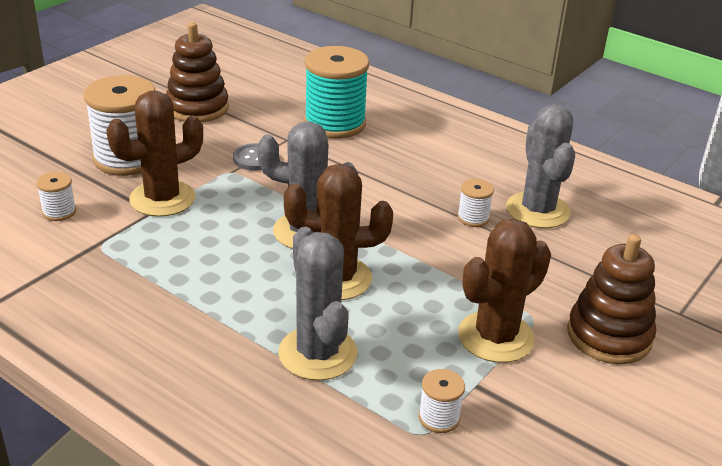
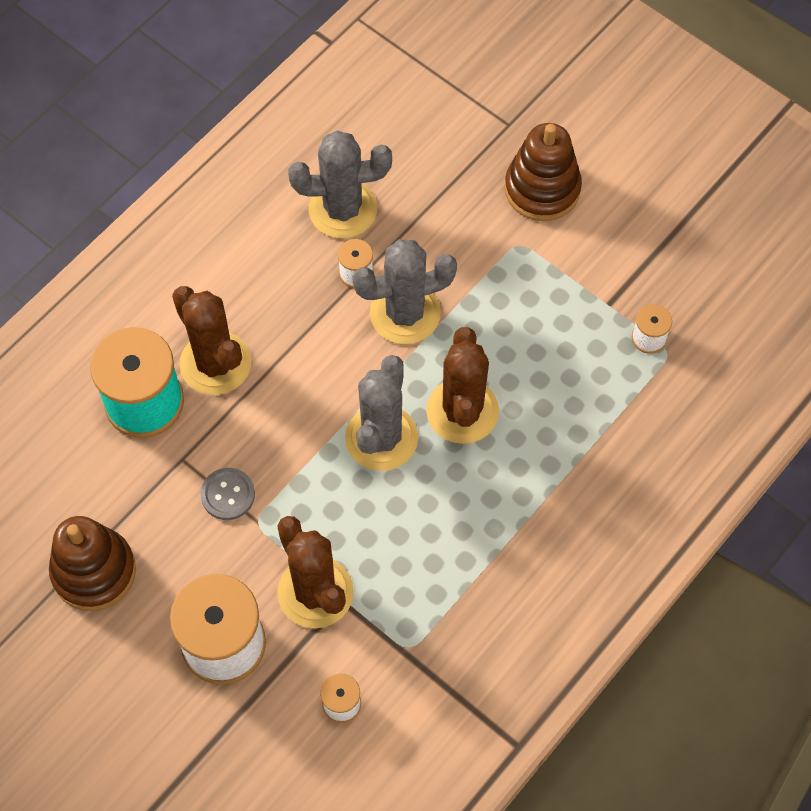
camera: 85 degrees left, 30 degrees up
grey cactus [278,227,358,380] -> grey cactus moved to [352,239,457,344]
brown cactus [458,219,551,363] -> brown cactus moved to [172,286,251,395]

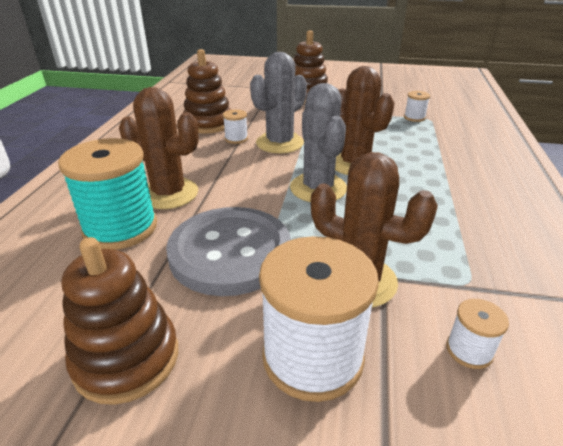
camera: 30 degrees left, 30 degrees down
grey button [200,468,255,520] -> grey button [166,207,291,296], size x2.37
grey cactus [288,130,392,239] -> brown stacking toy [183,49,231,134]

